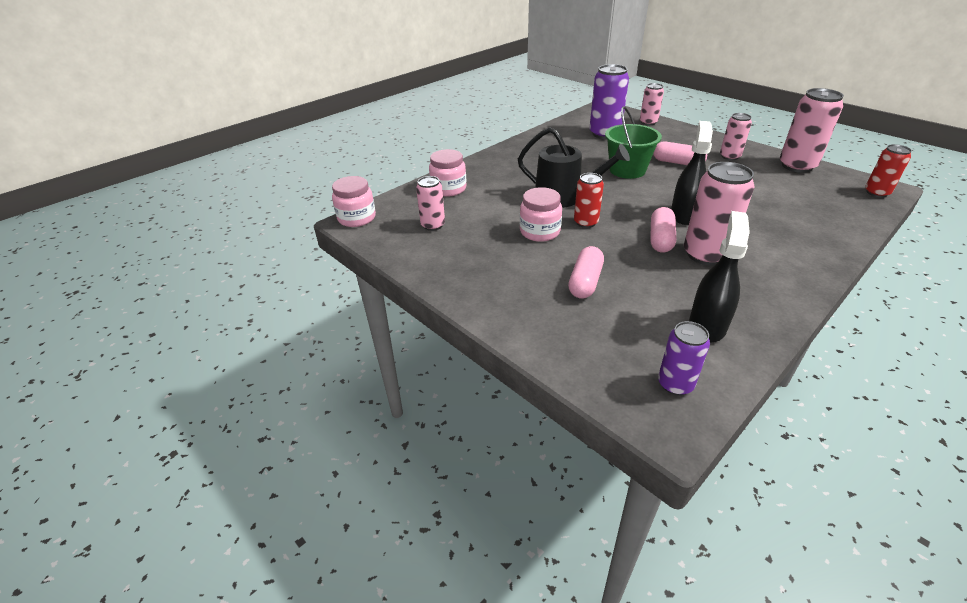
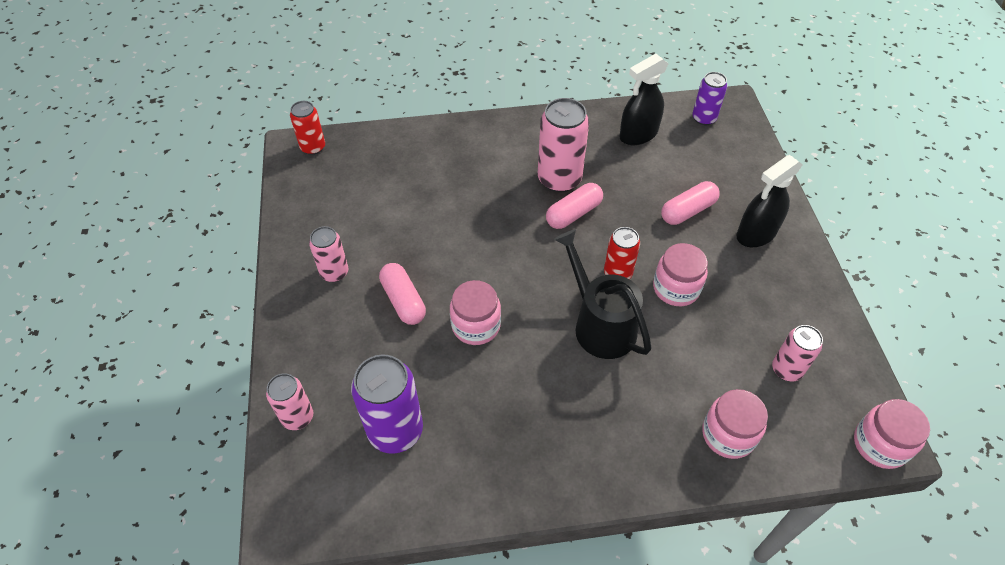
camera: 145 degrees left, 15 degrees up
green bucket [605,106,662,179] -> pink jar [450,280,501,345]
black spray bottle [671,121,713,225] -> black spray bottle moved to [737,155,803,247]
pink can [780,88,844,173] -> none

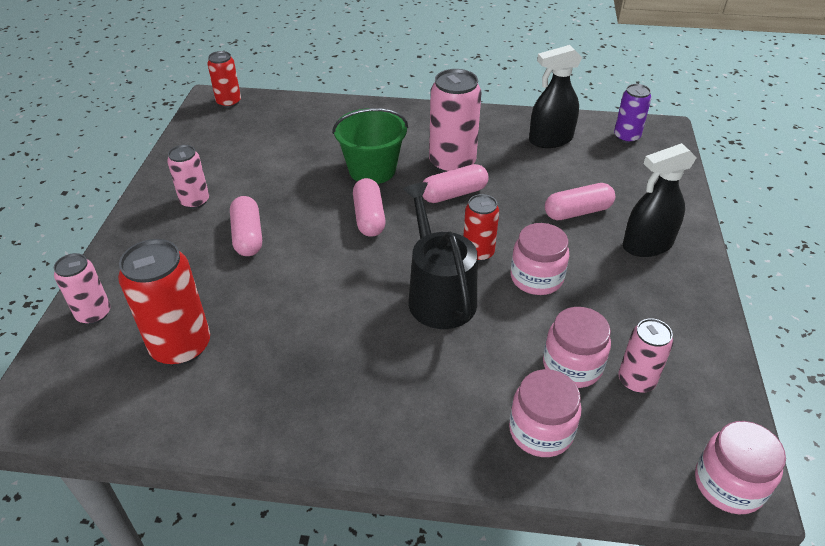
camera: 15 degrees right, 10 degrees down
purple can [351,355,423,454] -> red can [118,239,210,366]
pink jar [450,280,501,345] -> pink jar moved to [543,307,611,388]
none -> green bucket [332,108,408,184]
none -> pink capsule [353,178,386,237]

